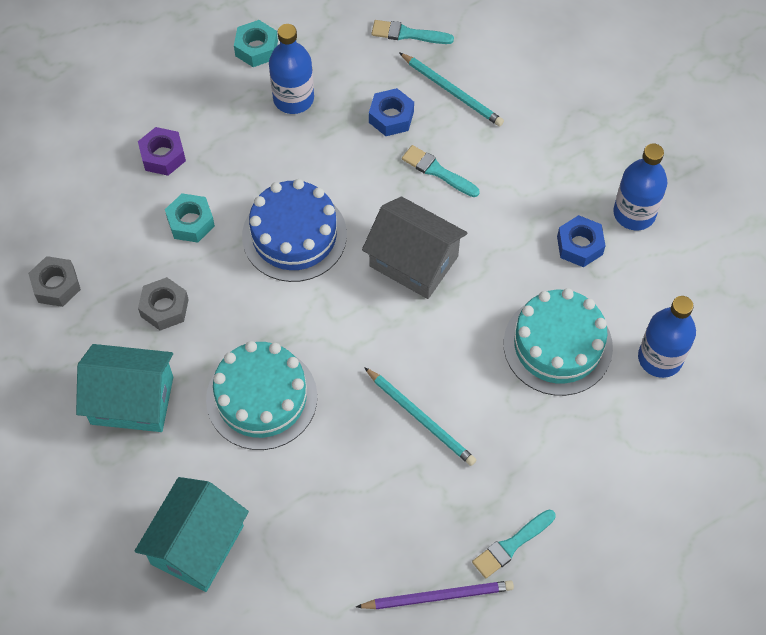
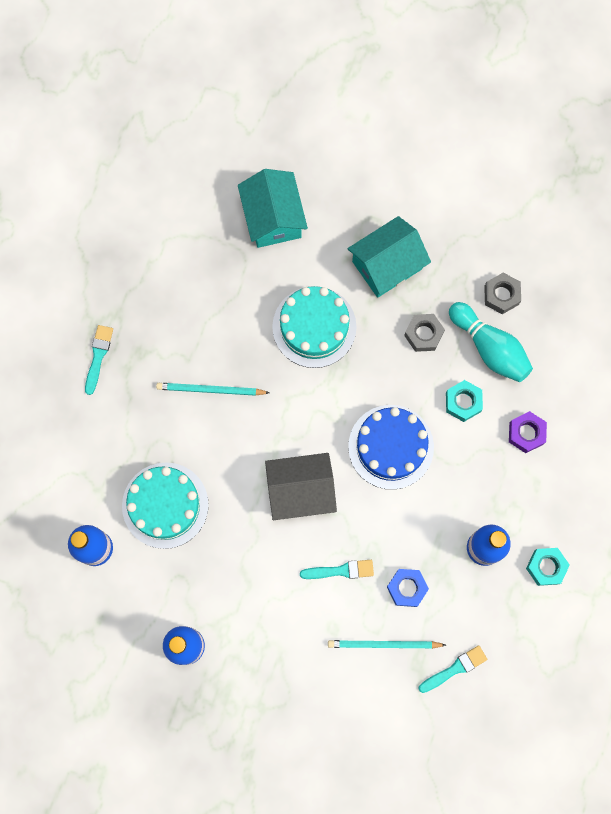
camera: 140 degrees right, 15 degrees up
purple pencil [356,580,514,609] -> none
blue nut [557,215,605,267] -> none
none -> turquoise bowling pin [449,302,533,382]

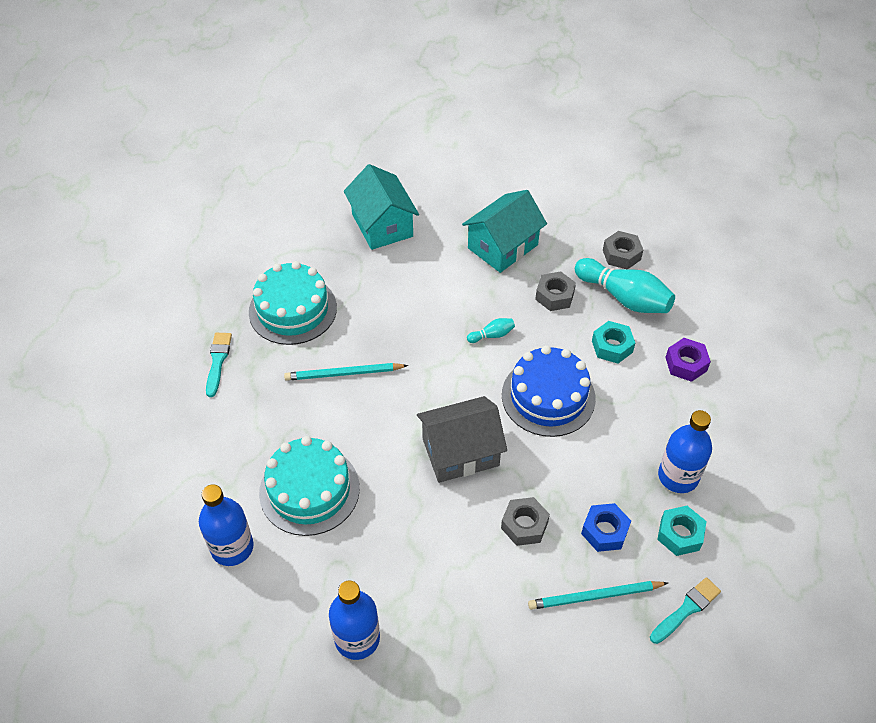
camera: 10 degrees left, 25 degrees down
turquoise cake [272,286,356,368] -> turquoise cake moved to [249,261,337,345]
turquoise brush [300,560,374,579] -> grey nut [501,497,550,546]
turquoise nut [526,548,570,586] -> turquoise nut moved to [657,506,707,556]
none -> turquoise bowling pin [467,318,515,343]

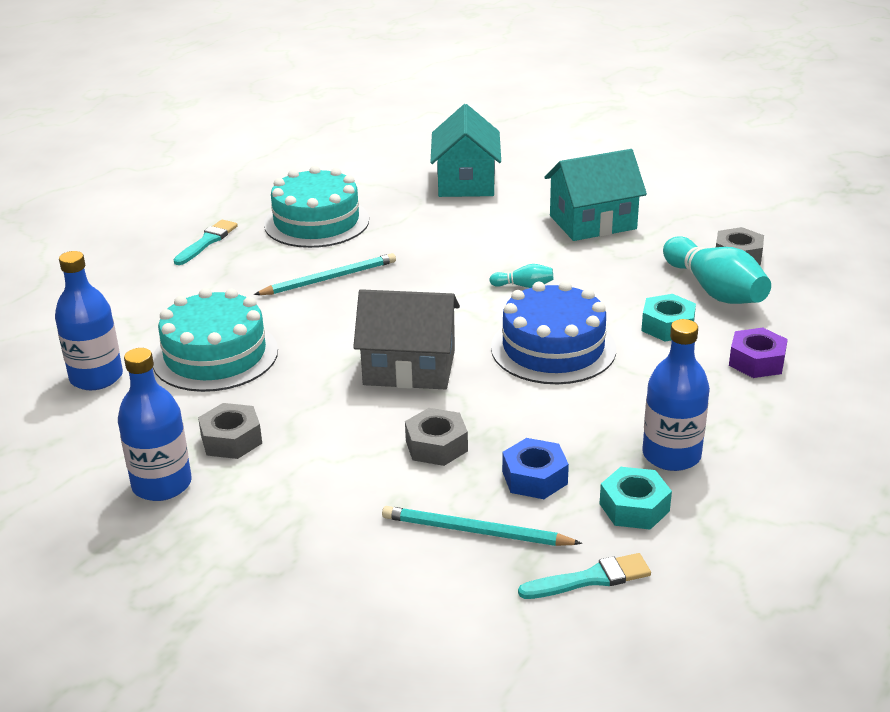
camera: 25 degrees right, 20 degrees down
turquoise pencil [284,363,408,381] -> turquoise pencil turned 135 degrees clockwise [254,253,396,295]
grey nut [535,271,576,311] -> grey nut moved to [198,403,262,459]

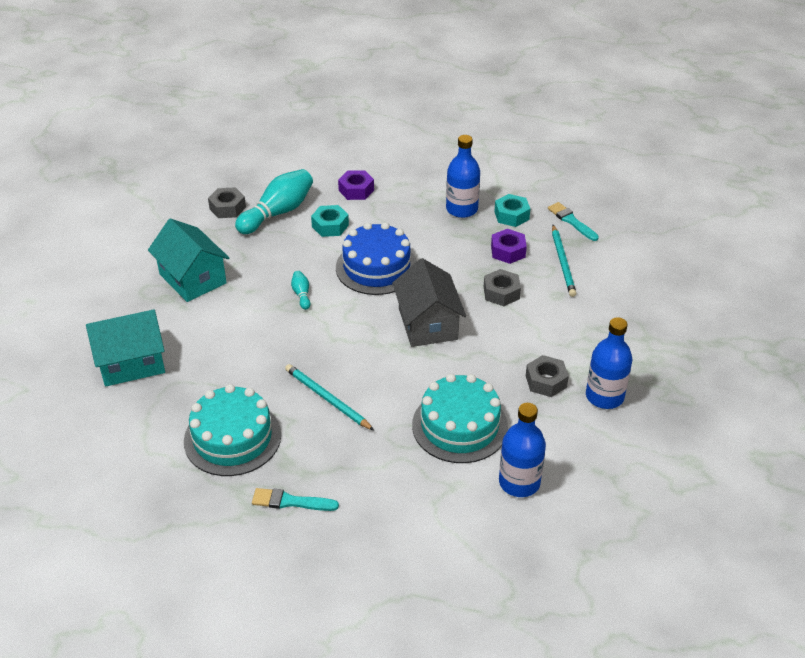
camera: 110 degrees left, 10 degrees up
blue nut [502,438,569,499] -> purple nut [491,229,527,264]

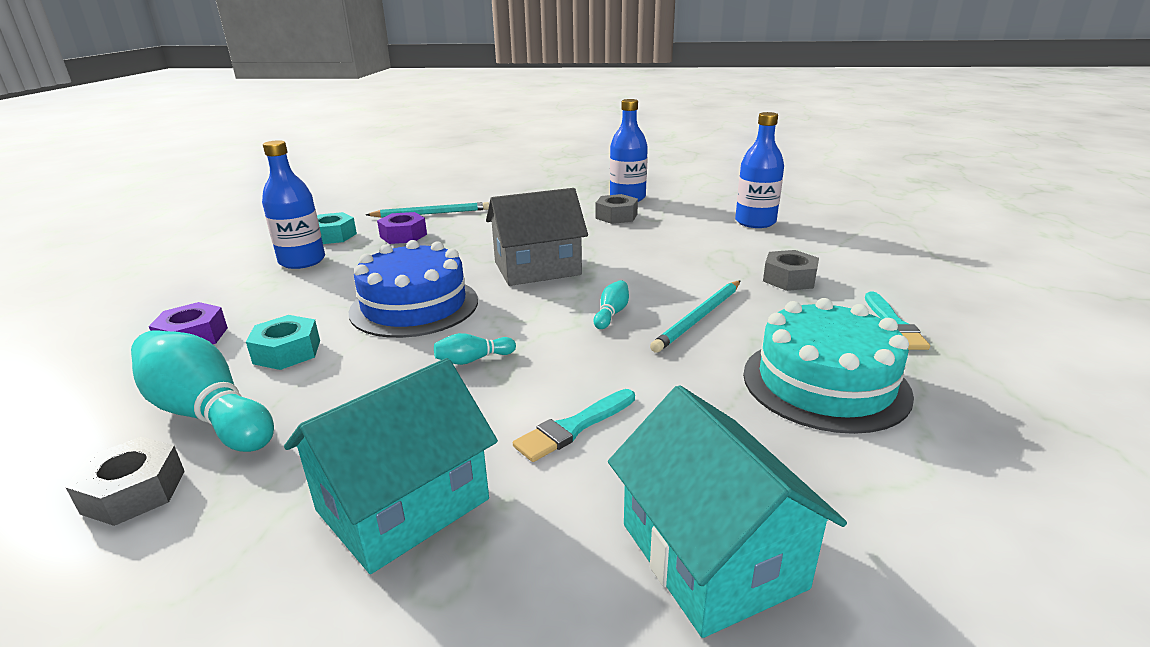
camera: 95 degrees left, 15 degrees down
turquoise cake [412,374,508,463] -> none
grey nut [484,269,521,306] -> grey nut moved to [763,250,819,291]
turquoise brush [548,202,599,241] -> turquoise brush moved to [513,389,635,462]
none -> turquoise bowling pin [593,280,629,329]

